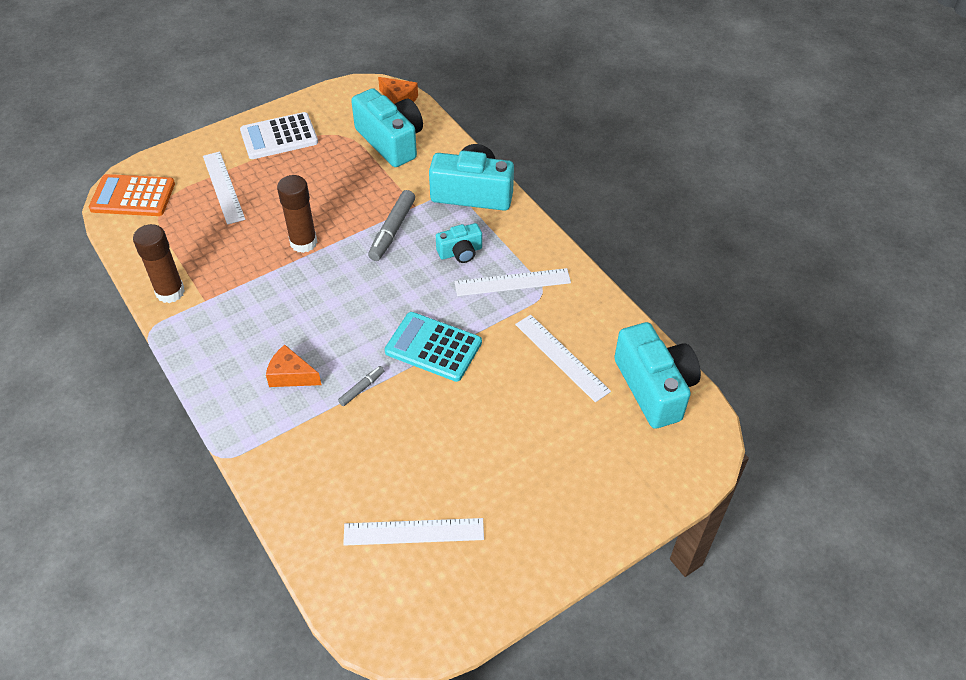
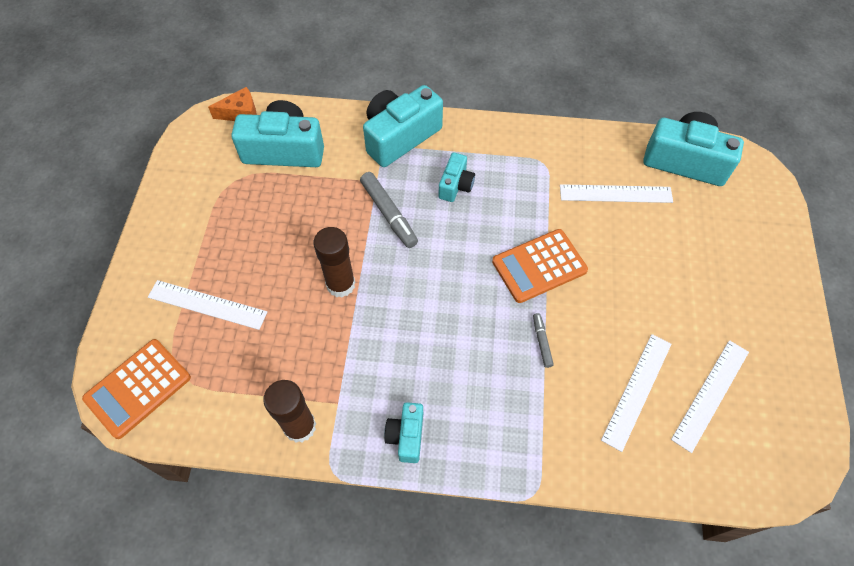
camera: 50 degrees left, 10 degrees up
white calculator [240,112,318,159] -> none
orange cheese [266,345,321,387] -> none
turquoise calculator [385,312,482,382] -> orange calculator [492,229,588,303]
white ruler [454,268,571,296] -> white ruler moved to [601,334,672,452]
none -> turquoise camera [384,402,423,463]

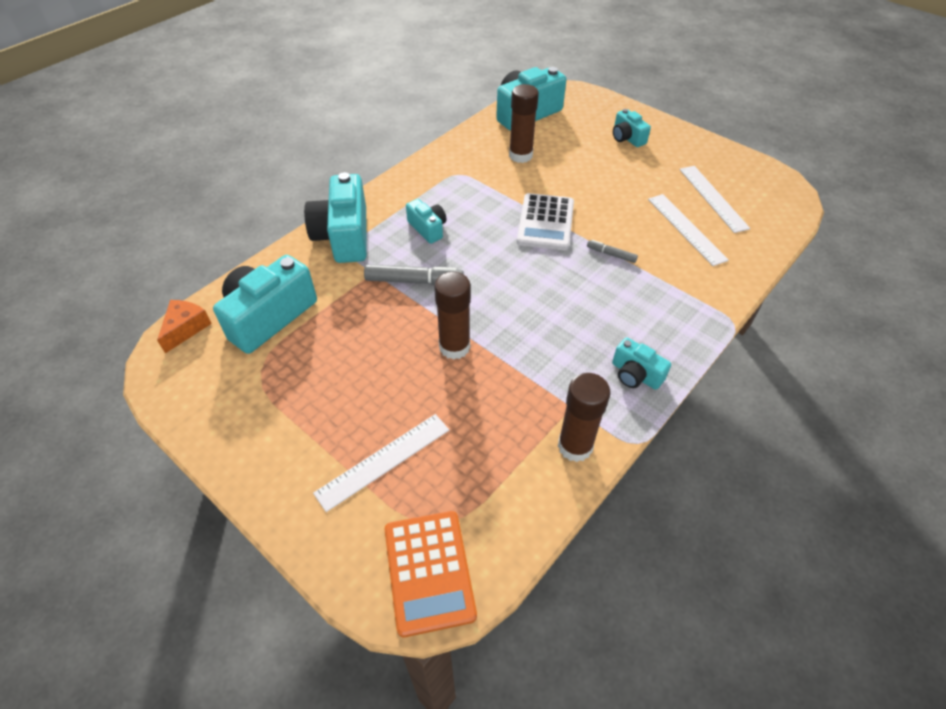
camera: 55 degrees left, 10 degrees down
orange calculator [492,229,588,303] -> white calculator [517,193,574,250]
white ruler [560,184,673,203] -> brown glue stick [509,84,539,163]
none -> turquoise camera [613,109,651,147]

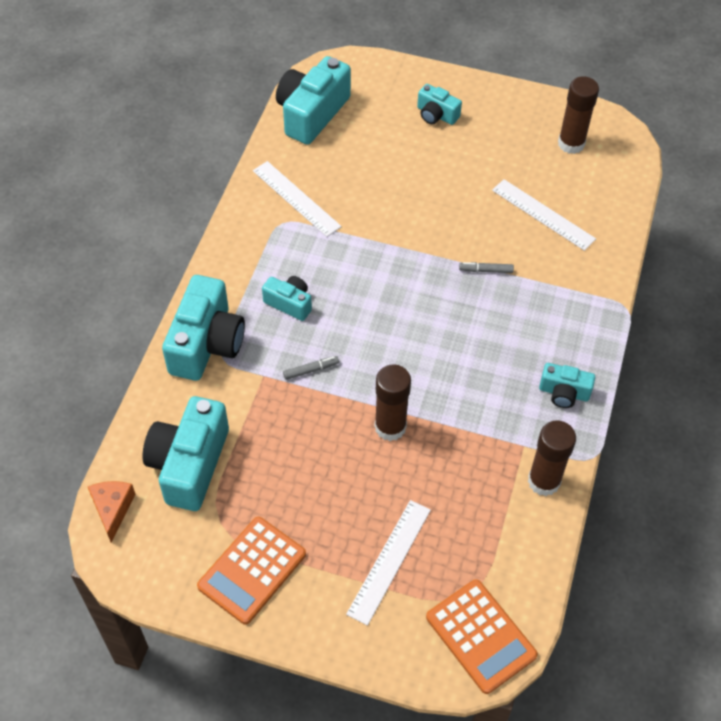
camera: 25 degrees left, 5 degrees up
turquoise camera [304,172,367,263] -> turquoise camera turned 135 degrees counterclockwise [162,275,245,381]
grey marker [364,264,464,285] -> grey marker [283,356,339,380], size x0.54
brown glue stick [509,84,539,163] -> brown glue stick moved to [558,76,599,154]
white calculator [517,193,574,250] -> none
white ruler [679,166,750,233] -> white ruler moved to [253,161,342,237]
none -> orange calculator [197,517,306,625]

